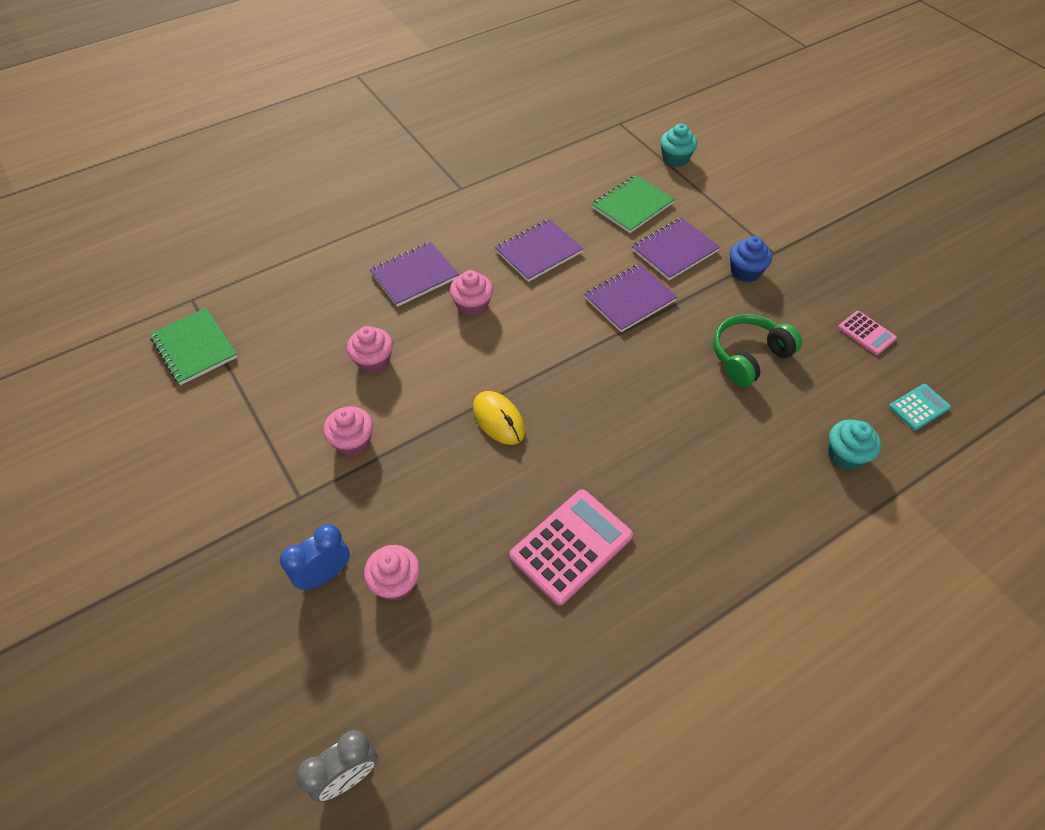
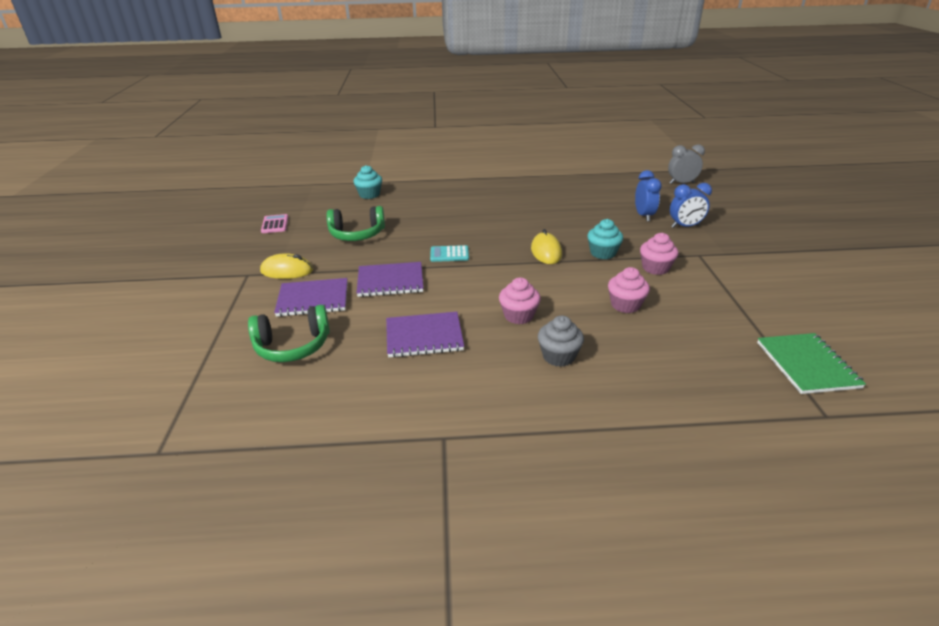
camera: 150 degrees left, 20 degrees down
pink cupcake [364,545,420,601] -> blue clock [635,170,662,221]
purple notebook [369,242,459,307] -> grey cupcake [538,316,584,367]
pink calculator [509,489,633,605] -> none
green notebook [592,175,675,233] -> green headphones [248,305,330,362]
turquoise cupcake [660,124,697,167] -> turquoise cupcake moved to [587,219,623,259]
blue cupcake [730,236,772,282] -> yellow mouse [260,253,313,279]
turquoise calculator [889,384,951,430] -> turquoise calculator moved to [430,245,469,262]

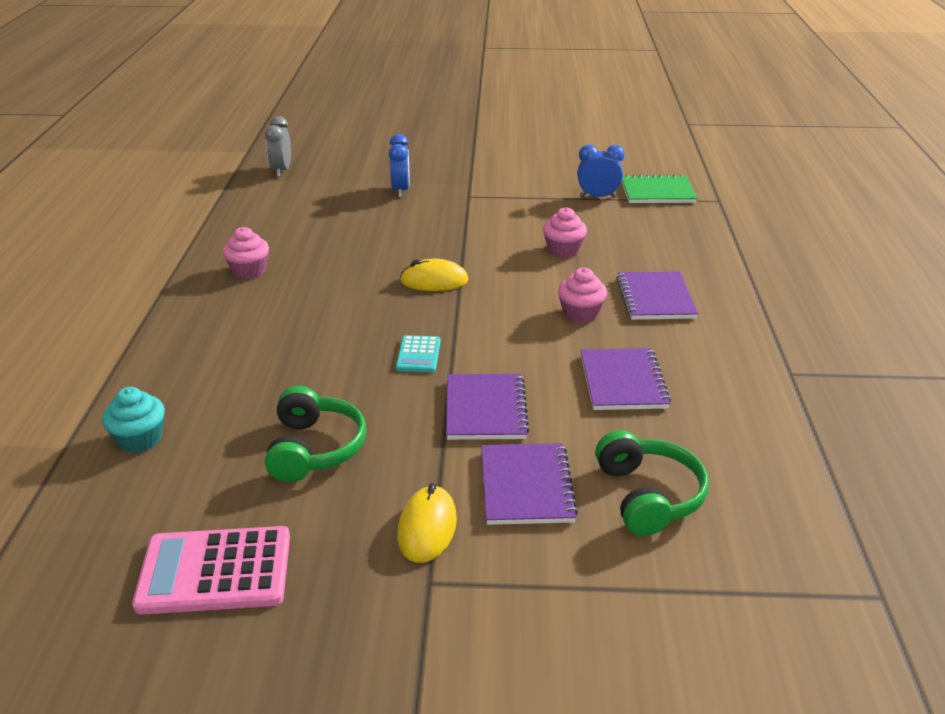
camera: 85 degrees left, 0 degrees up
pink calculator [261,214,288,233] -> pink calculator [132,526,290,615], size x1.86
grey cupcake [538,316,584,367] -> purple notebook [616,271,698,320]
turquoise cupcake [587,219,623,259] -> none
blue clock [635,170,662,221] -> blue clock moved to [577,145,625,198]
pink cupcake [640,233,678,275] -> pink cupcake moved to [223,227,269,279]

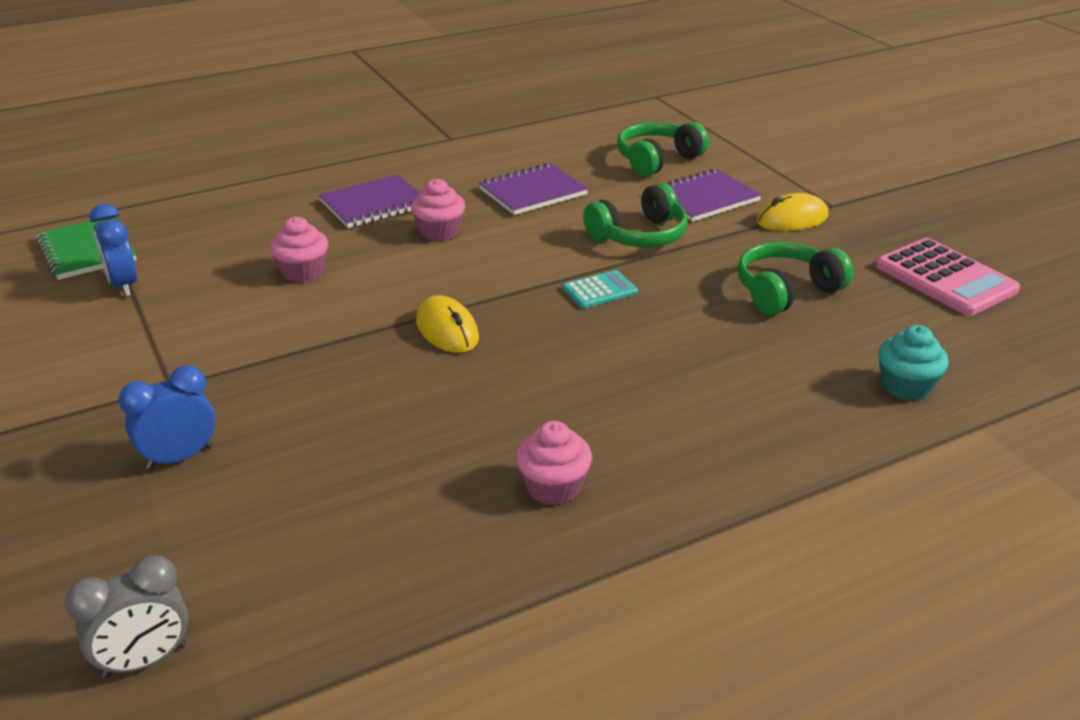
camera: 120 degrees left, 0 degrees up
purple notebook [446,374,529,440] -> green headphones [583,183,688,247]

